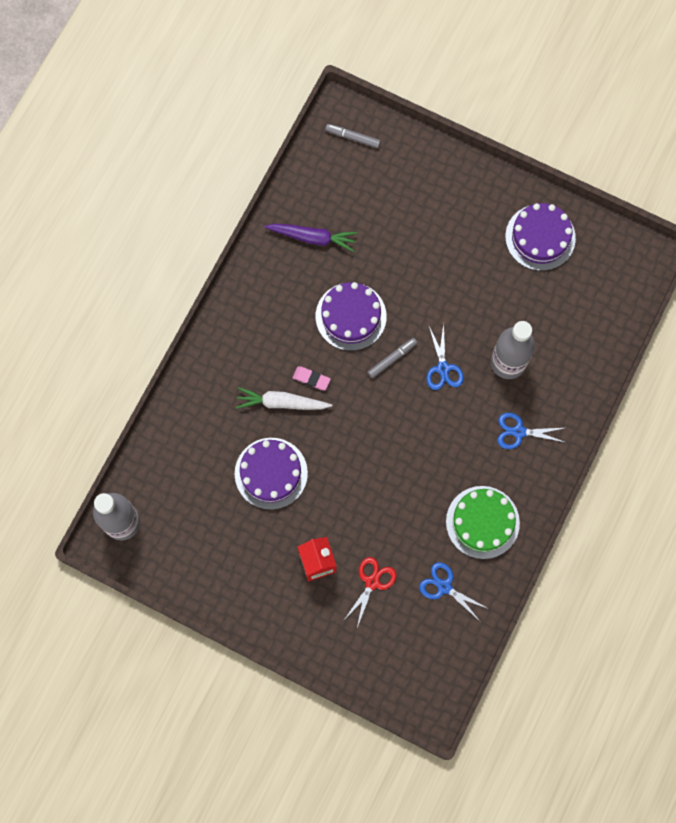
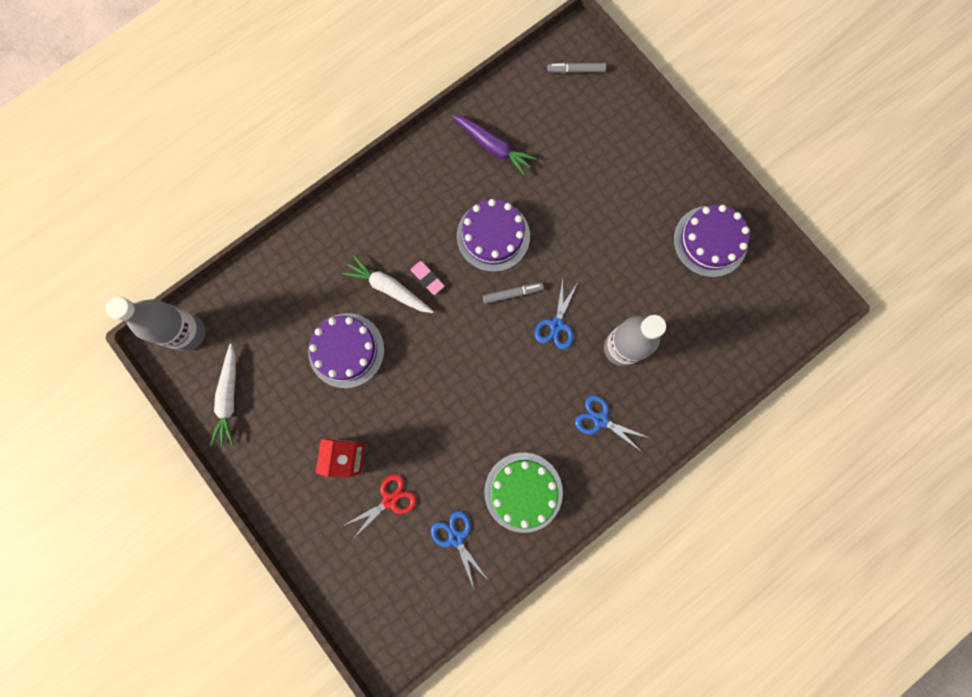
camera: 25 degrees right, 5 degrees up
grey marker [325,124,381,148] -> grey marker turned 45 degrees counterclockwise [547,63,606,73]
none -> white carrot [210,344,236,446]

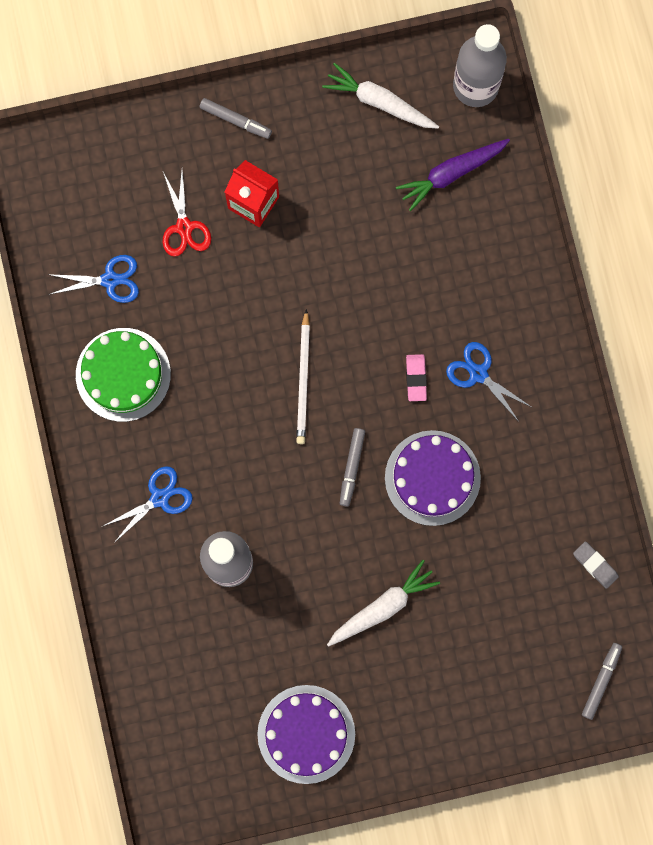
camera: 115 degrees right, 0 degrees up
purple cake [308,313,384,388] -> none
white carrot [342,255,434,313] -> white carrot moved to [327,560,440,647]
pink eraser [411,261,445,295] -> pink eraser turned 75 degrees counterclockwise [406,354,427,401]
purple carrot [452,115,537,176] -> purple carrot moved to [396,139,510,211]
blue scissors [535,278,578,349] -> blue scissors moved to [446,342,533,422]
none -> grey marker [199,98,272,139]
none -> white pencil [296,309,310,444]
none -> grey eraser [573,542,619,589]

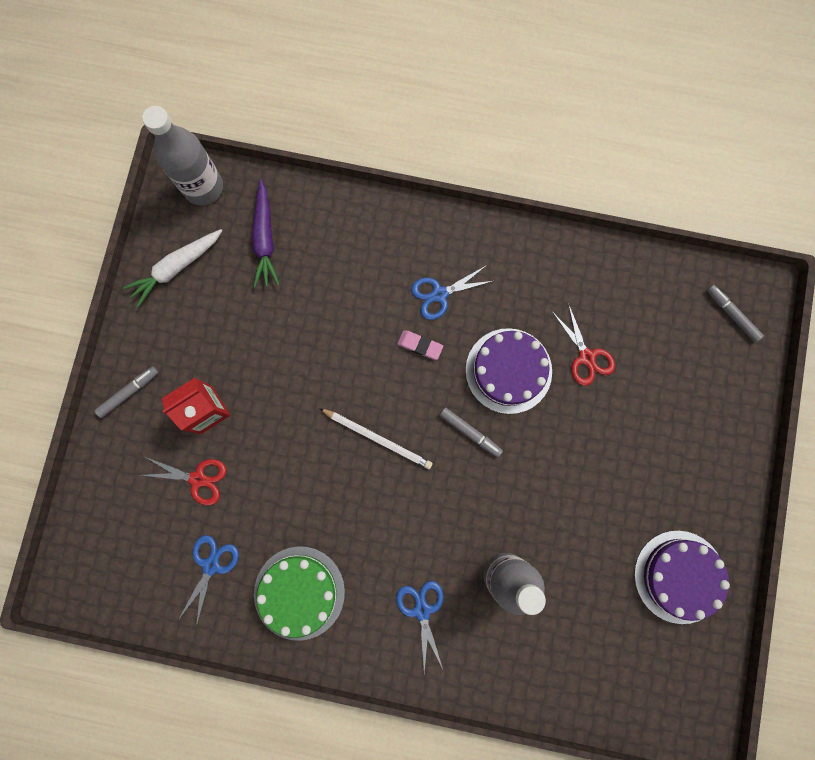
camera: 65 degrees left, 0 degrees up
white carrot [327,560,440,647] -> none
grey eraser [573,542,619,589] -> none
none -> red scissors [553,303,615,386]

